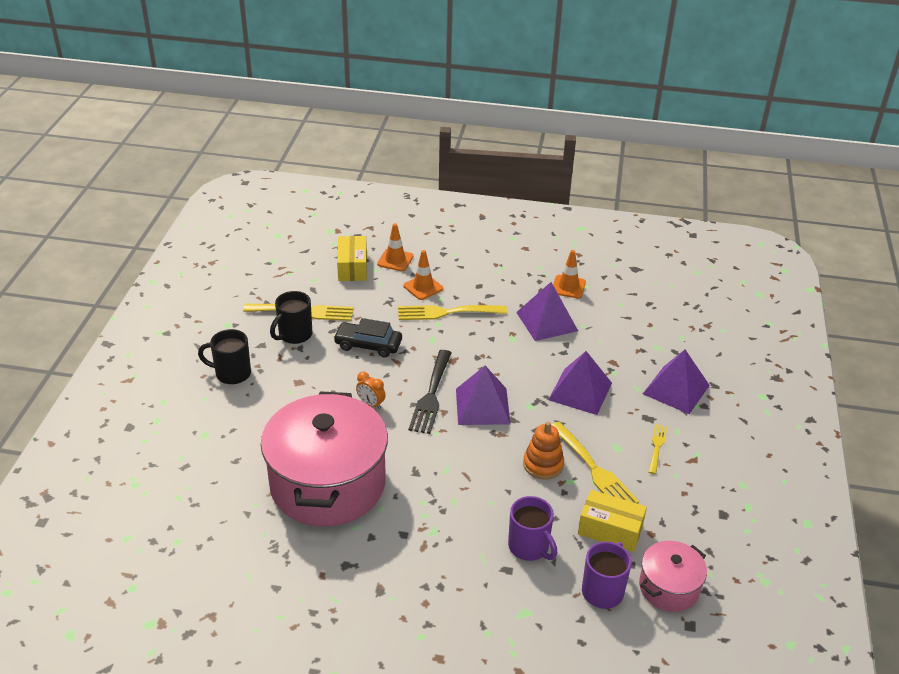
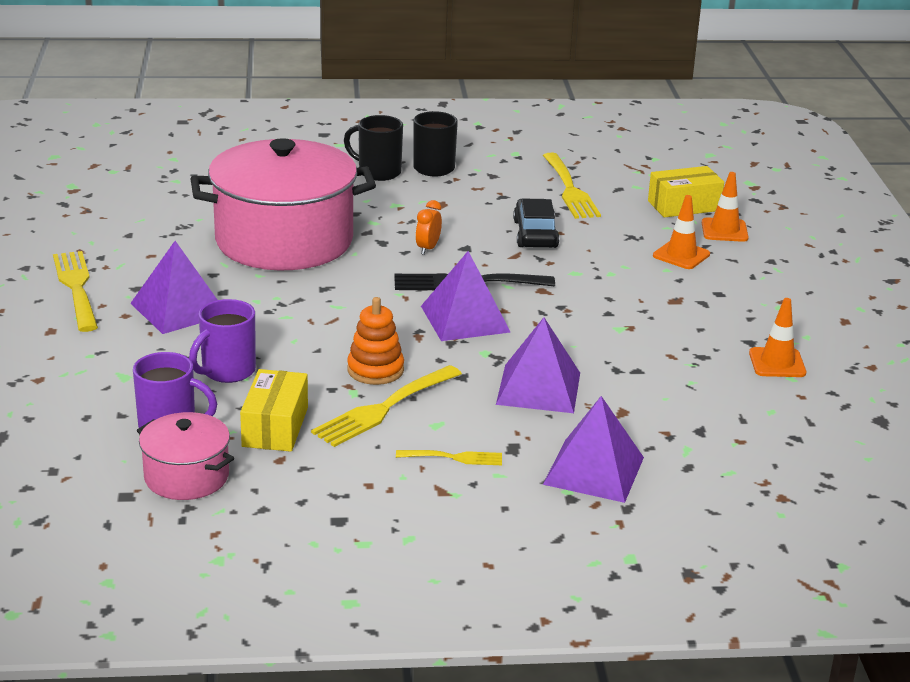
camera: 75 degrees right, 10 degrees down
black mug [270,291,312,344] -> black mug moved to [344,115,403,181]
yellow fork [398,305,507,320] -> yellow fork moved to [53,251,98,332]
purple pyramid [516,282,578,341] -> purple pyramid moved to [130,241,217,334]

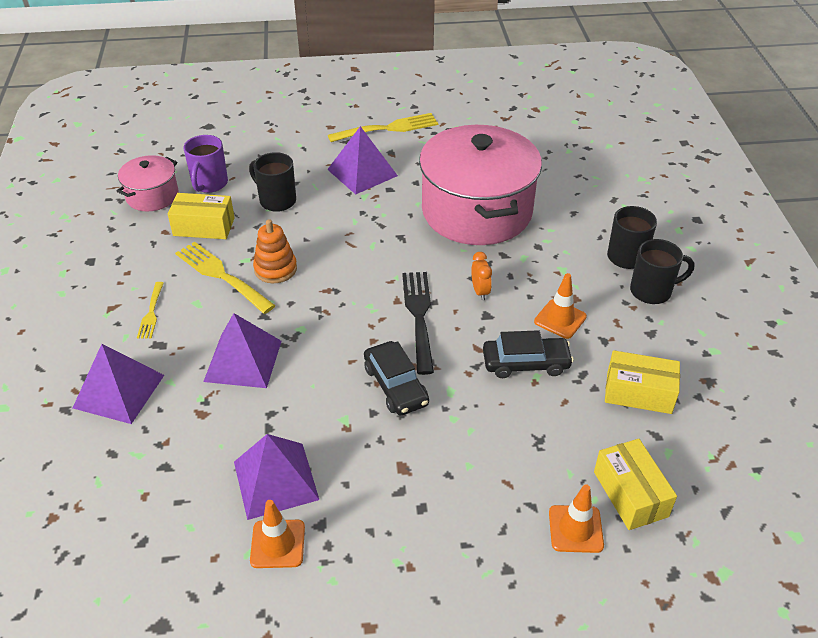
camera: 90 degrees right, 15 degrees up
purple mug [189,299,256,383] -> black mug [249,152,296,212]
orange clock [416,200,442,255] -> orange clock turned 60 degrees clockwise [471,252,492,301]
purple pyramid [421,251,511,341] -> purple pyramid moved to [234,434,319,520]
yellow fork [543,153,601,219] -> yellow box [605,350,680,414]
orange traffic cone [653,195,710,269] -> orange traffic cone moved to [534,273,587,339]
none -> black car [364,341,429,416]

